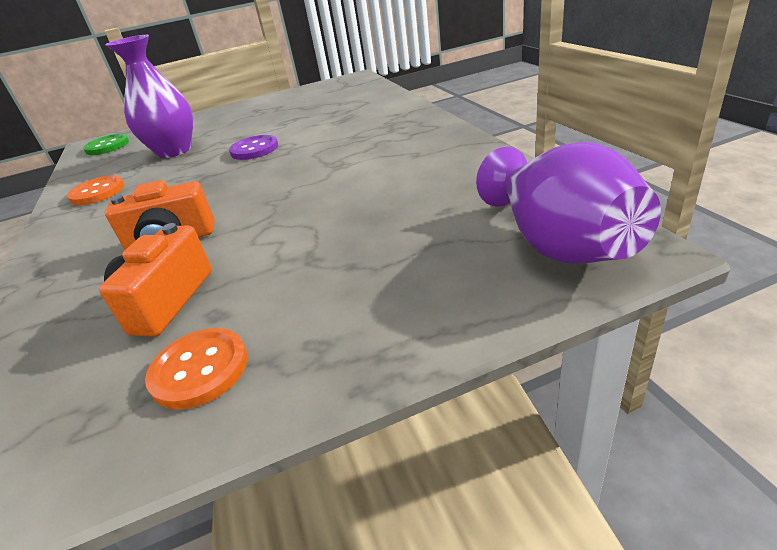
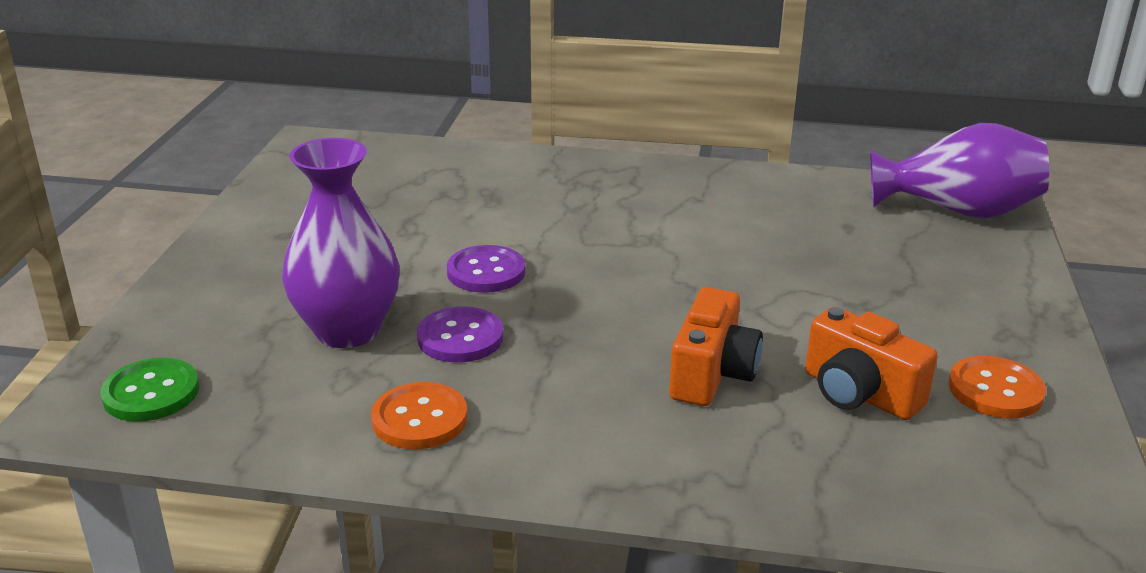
camera: 65 degrees left, 5 degrees down
none -> purple button [417,306,503,363]

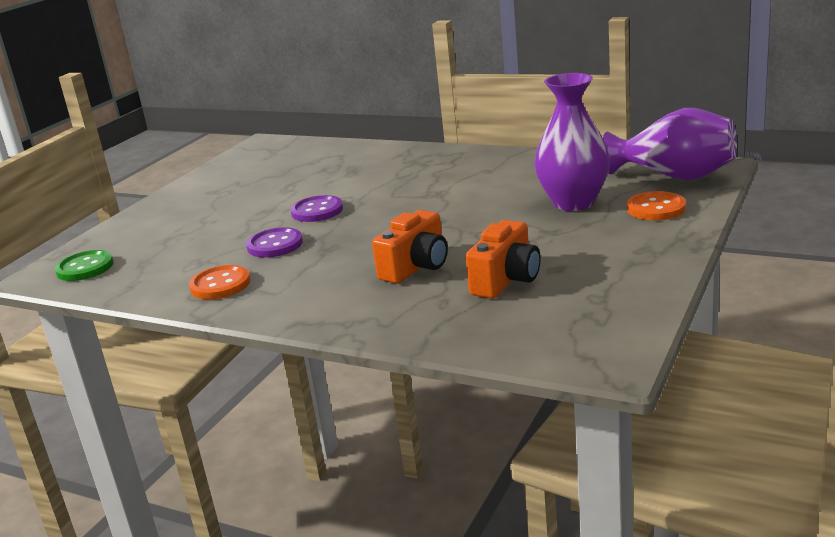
camera: 20 degrees right, 5 degrees down
purple vase [282,138,400,348] -> purple vase moved to [534,73,610,211]
orange camera [805,306,938,420] -> orange camera turned 120 degrees counterclockwise [466,220,540,299]
orange button [949,356,1046,419] -> orange button moved to [627,191,686,220]

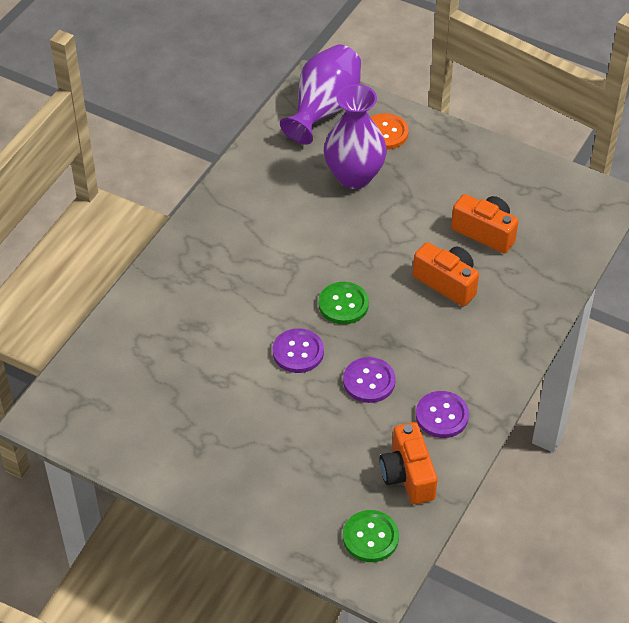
camera: 90 degrees left, 25 degrees up
orange button [189,265,251,299] -> purple button [416,391,469,438]
none -> green button [319,282,369,324]
none -> orange camera [379,422,437,504]

